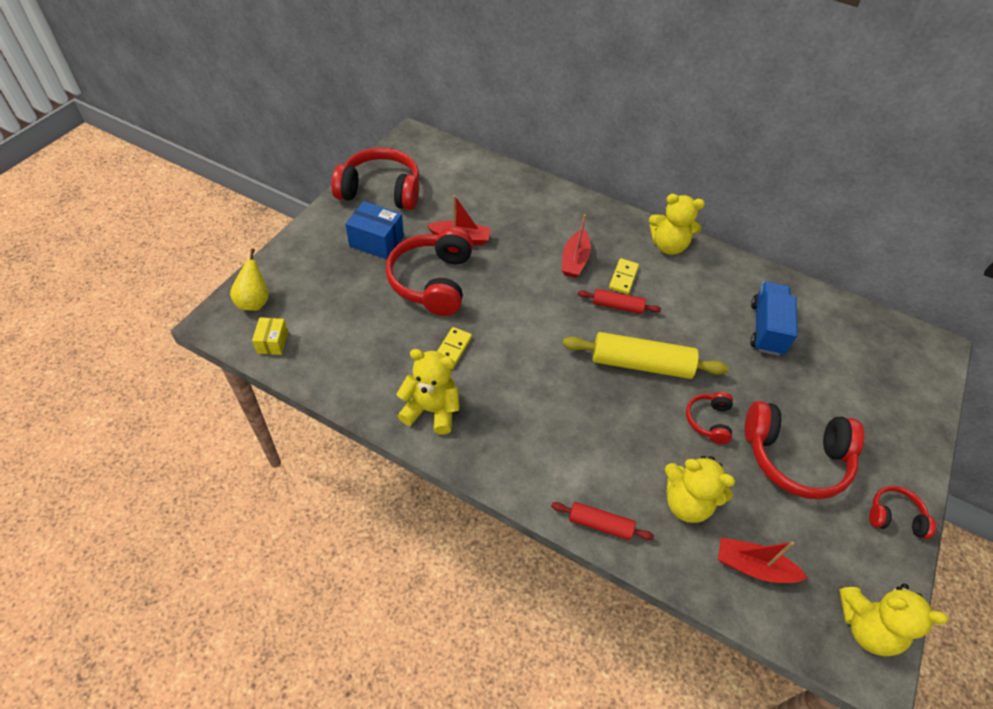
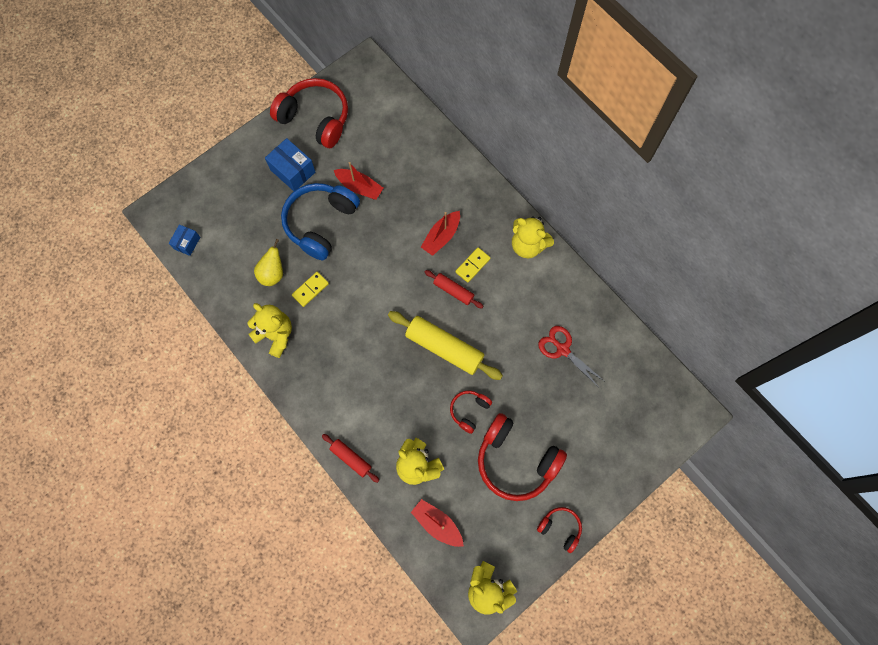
camera: 25 degrees right, 20 degrees up
yellow pear [230,248,269,311] -> yellow pear moved to [254,239,283,286]
yellow box [252,317,288,355] -> blue box [169,224,200,256]
red headphones [386,227,473,316] -> blue headphones [281,183,360,260]
blue truck [750,282,798,356] -> red scissors [538,326,604,387]

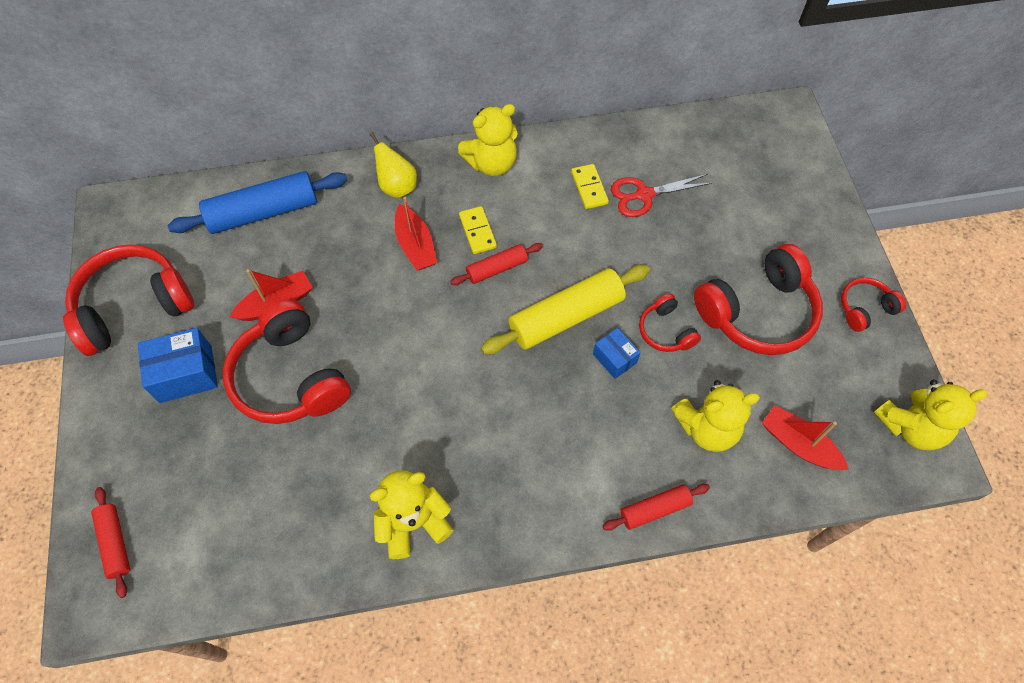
camera: 60 degrees left, 10 degrees down
blue box [169,224,200,256] -> blue box moved to [593,328,640,379]
yellow pear [254,239,283,286] -> yellow pear moved to [370,132,417,198]
blue headphones [281,183,360,260] -> red headphones [223,299,351,424]
yellow domino [292,272,329,307] -> yellow domino moved to [571,164,609,209]
red boat [411,499,464,547] -> red boat turned 60 degrees clockwise [762,405,849,470]
none -> red rolling pin [91,487,130,598]
none -> blue rolling pin [167,171,348,234]

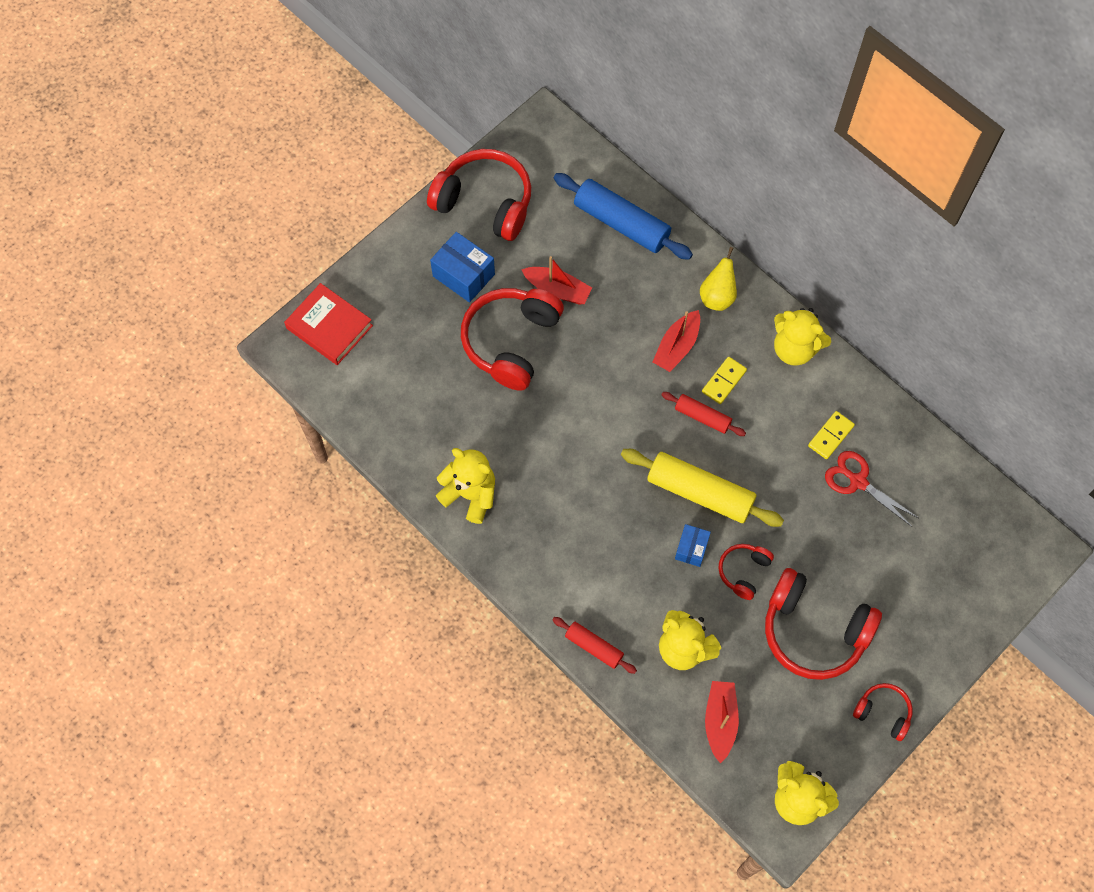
camera: 55 degrees right, 5 degrees up
red rolling pin [91,487,130,598] -> red book [284,283,373,365]

